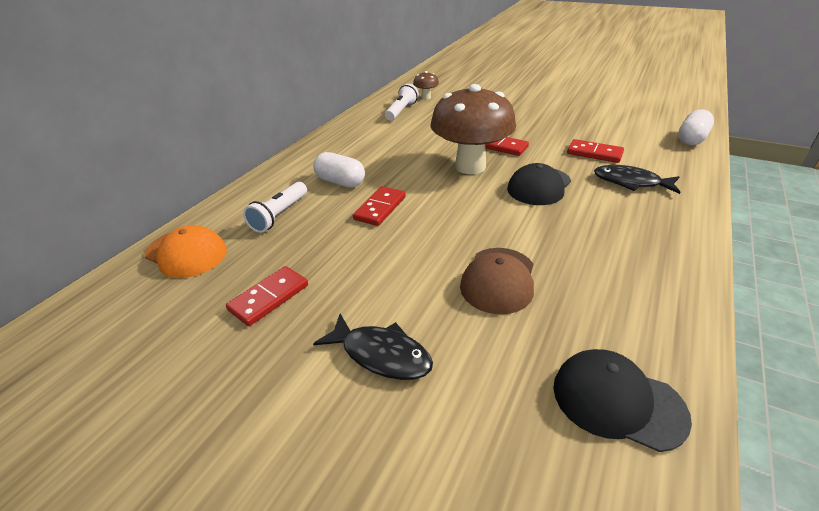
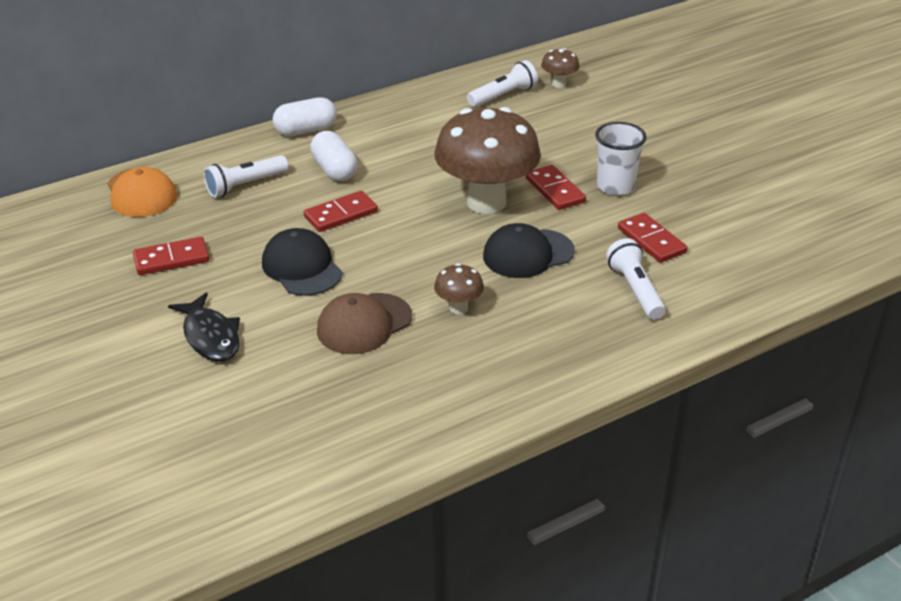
camera: 30 degrees right, 0 degrees up
black cap [553,349,692,452] -> black cap moved to [262,228,342,296]
black fish [594,165,680,194] -> white flashlight [606,238,666,320]
white capsule [678,109,714,145] -> white capsule moved to [273,97,337,136]
none -> brown mushroom [434,263,484,314]
none -> white cup [595,122,647,196]

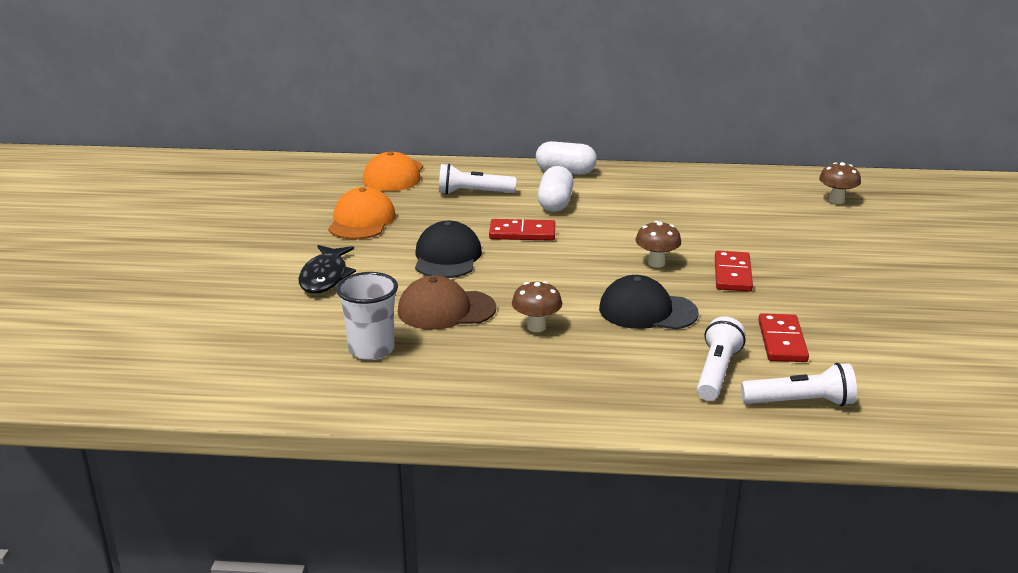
camera: 35 degrees right, 10 degrees down
red domino [133,237,209,275] -> orange cap [328,187,396,239]
brown mushroom [434,107,541,214] -> brown mushroom [636,221,681,268], size x0.42
white flashlight [467,60,538,107] -> white flashlight moved to [741,363,857,406]
white cup [595,122,647,196] -> white cup moved to [336,272,398,360]

